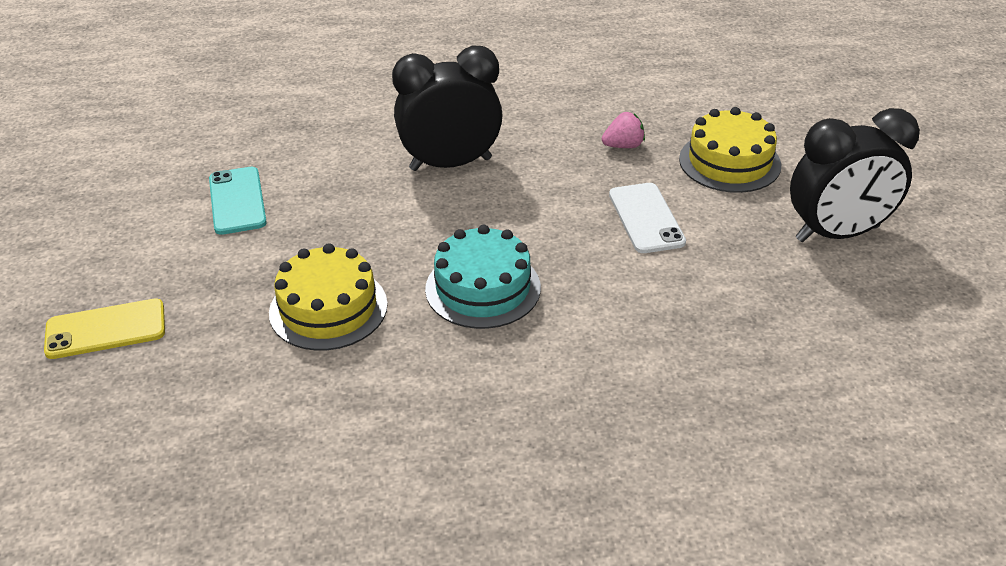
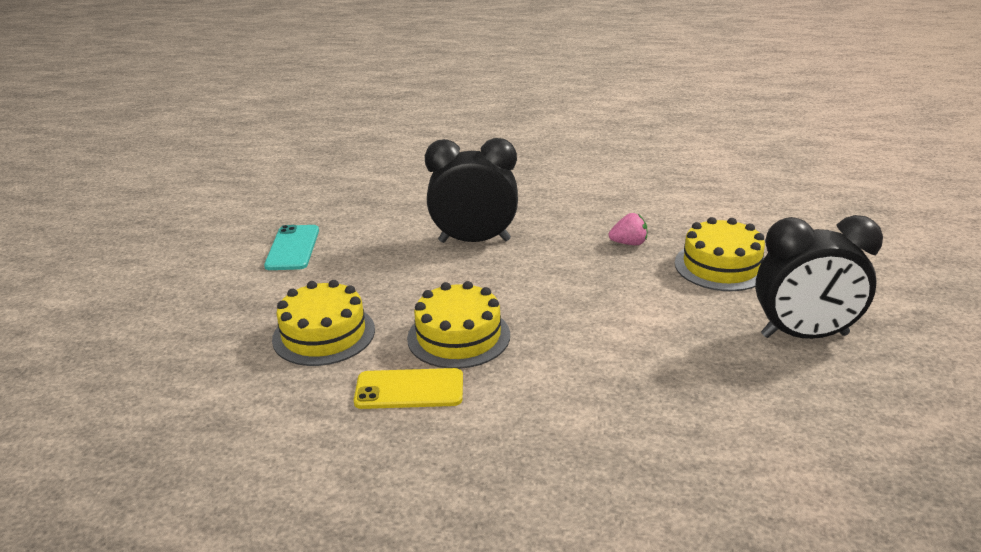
camera: 15 degrees right, 10 degrees down
yellow phone [44,299,165,359] -> yellow phone moved to [354,368,463,409]
turquoise cake [425,225,541,329] -> yellow cake [407,281,510,369]
white phone [609,183,686,253] -> none

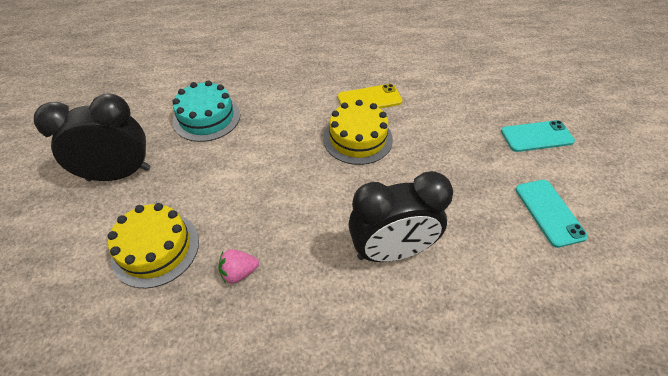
camera: 165 degrees right, 20 degrees up
yellow cake [272,280,375,366] -> none
none -> turquoise cake [172,80,240,142]
none -> turquoise phone [501,120,575,152]

